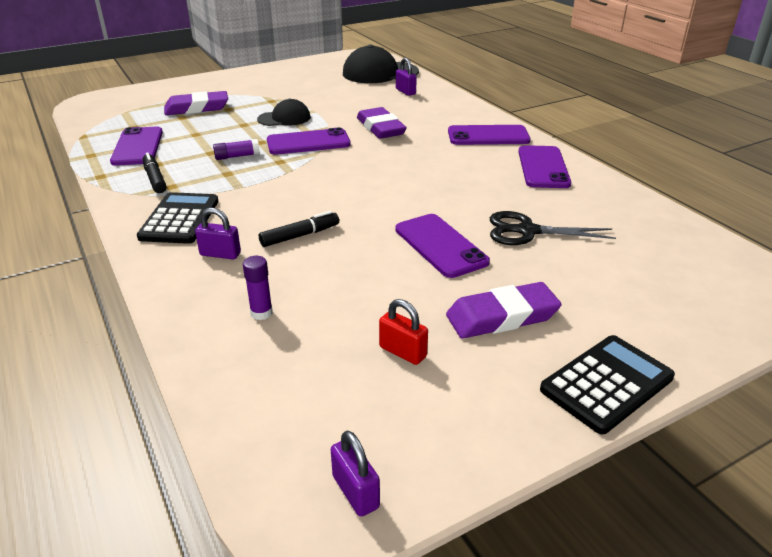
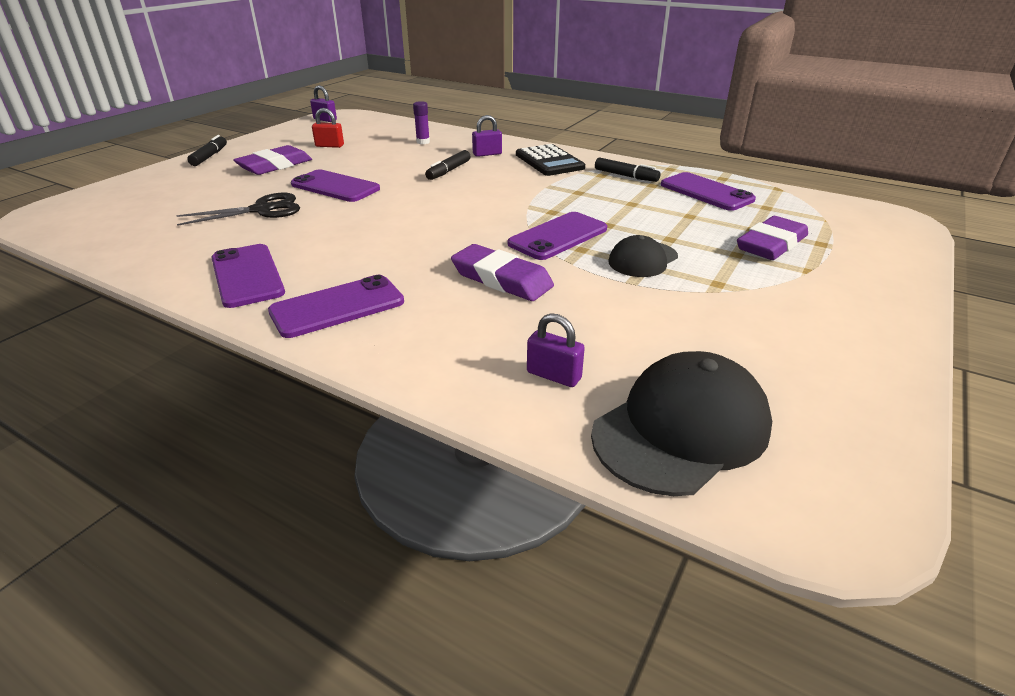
camera: 150 degrees right, 0 degrees up
purple glue stick [213,139,260,160] -> none
black calculator [540,335,675,434] -> black marker [187,135,227,166]

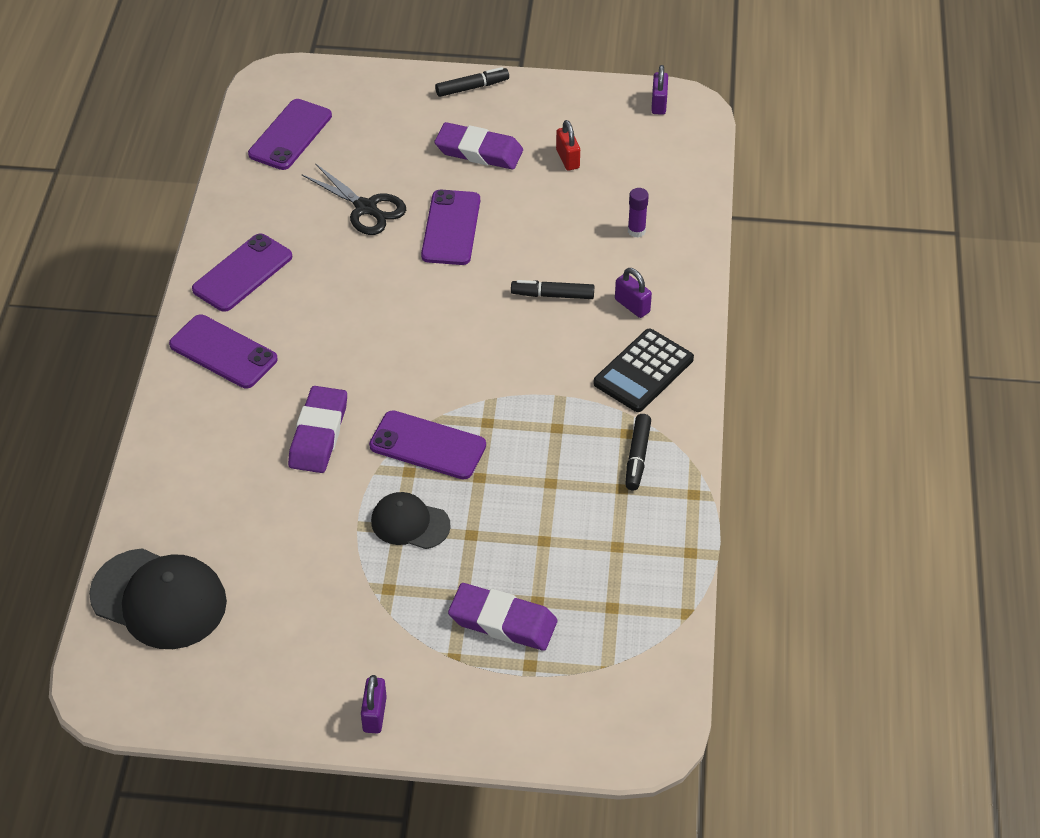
camera: 65 degrees right, 15 degrees up
purple padlock [527,313,585,387] -> purple padlock moved to [361,675,387,734]
purple phone [661,172,756,211] -> purple phone moved to [248,99,332,170]

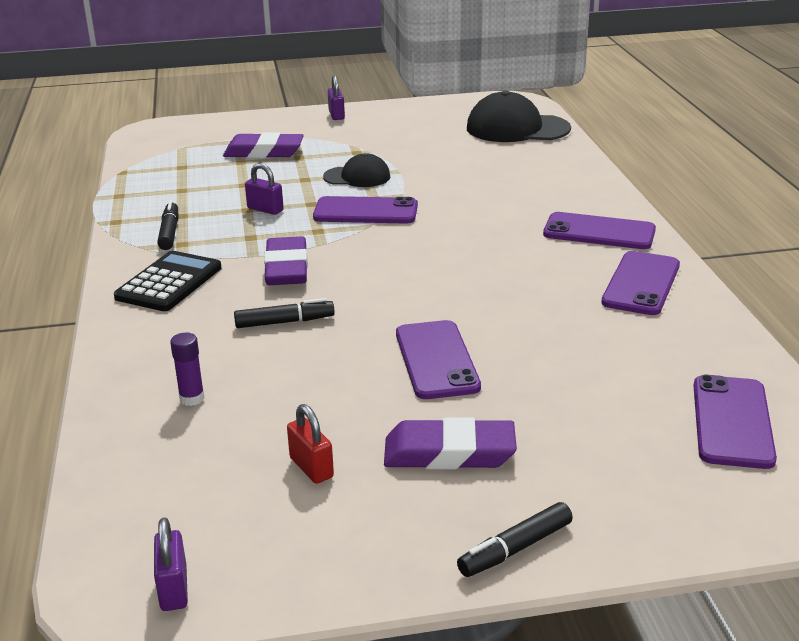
camera: 165 degrees right, 20 degrees down
purple eraser [288,386,347,473] -> purple eraser moved to [264,236,308,285]
black scissors [302,163,406,235] -> none
purple padlock [615,268,652,318] -> purple padlock moved to [245,163,284,215]

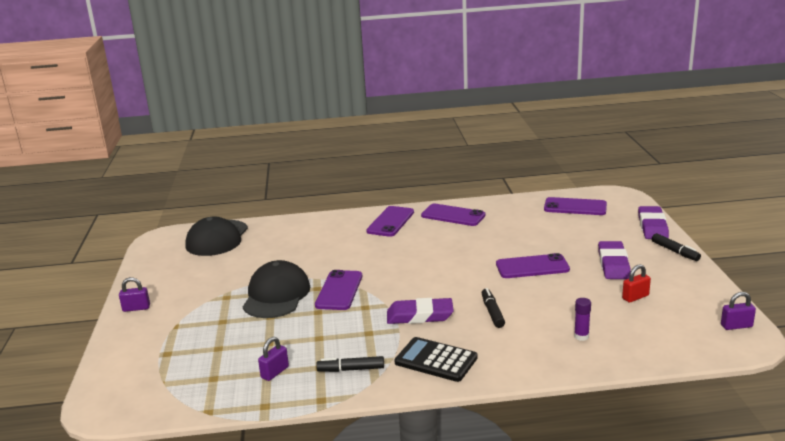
camera: 85 degrees left, 5 degrees down
purple eraser [223,132,304,158] -> purple eraser moved to [638,206,669,239]
purple padlock [245,163,284,215] -> purple padlock moved to [258,337,289,381]
black cap [323,153,390,187] -> black cap [243,260,310,318], size x1.69

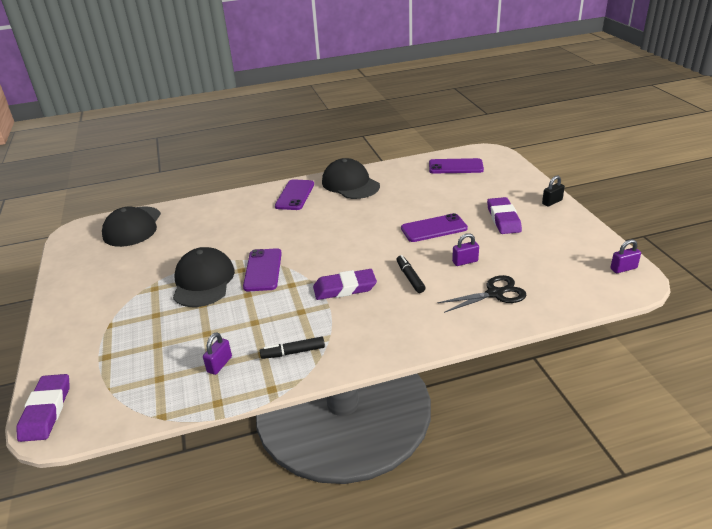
camera: 10 degrees left, 10 degrees up
purple padlock [119,277,150,312] -> purple padlock moved to [452,233,479,266]
black calculator [394,337,478,382] -> none
purple phone [421,204,486,226] -> black cap [322,158,380,199]
purple glue stick [574,298,591,341] -> black scissors [438,275,526,313]
red padlock [622,264,651,303] -> none
purple eraser [638,206,669,239] -> purple eraser moved to [16,374,70,442]
black marker [652,233,701,261] -> black padlock [542,175,565,207]

